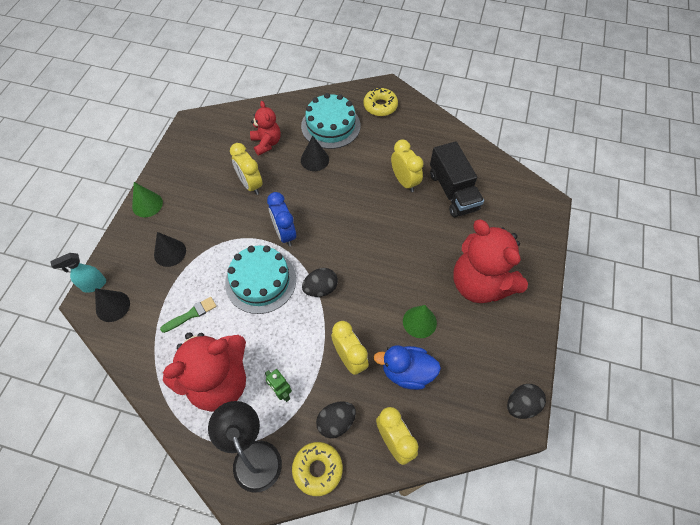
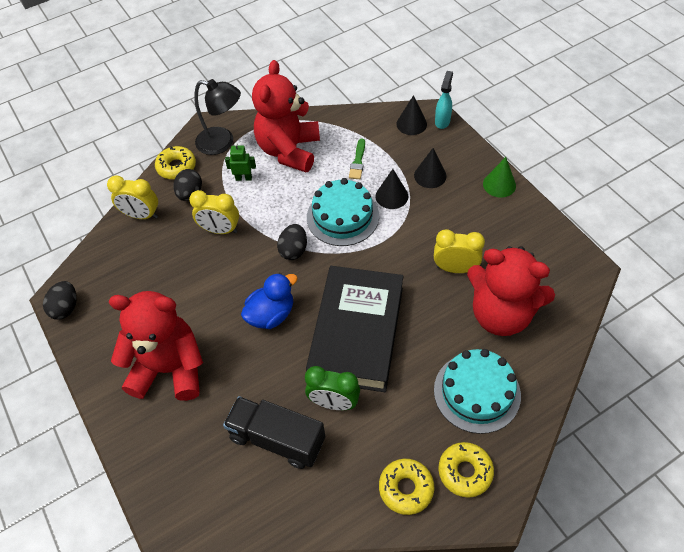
camera: 135 degrees right, 5 degrees down
red teddy bear [250,101,281,156] -> red teddy bear [467,246,555,336], size x1.84
blue clock [267,192,296,246] -> none
black cone [301,136,329,171] -> black cone moved to [376,169,408,209]
blue duck [374,345,441,390] -> blue duck moved to [241,273,298,329]
yellow clock [391,139,424,192] -> green clock [305,366,360,410]
green cone [403,305,437,338] -> none
none -> black book [306,266,403,392]
none -> yellow donut [379,459,434,515]

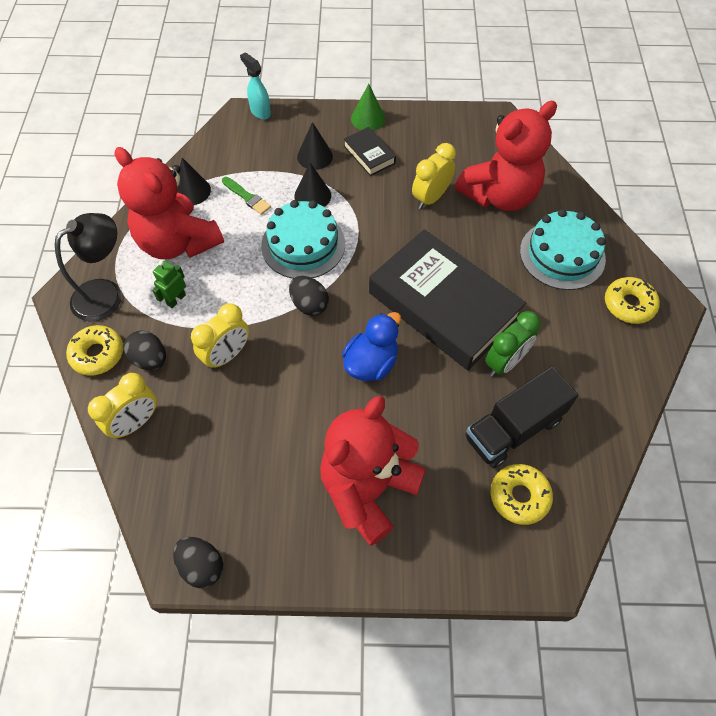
camera: 60 degrees left, 5 degrees up
blue duck [241,273,298,329] -> blue duck turned 45 degrees clockwise [342,312,401,381]
yellow donut [379,459,434,515] -> yellow donut moved to [490,464,553,525]
black cone [396,95,427,135] -> black cone moved to [177,158,211,205]
none -> black book [343,127,396,176]

